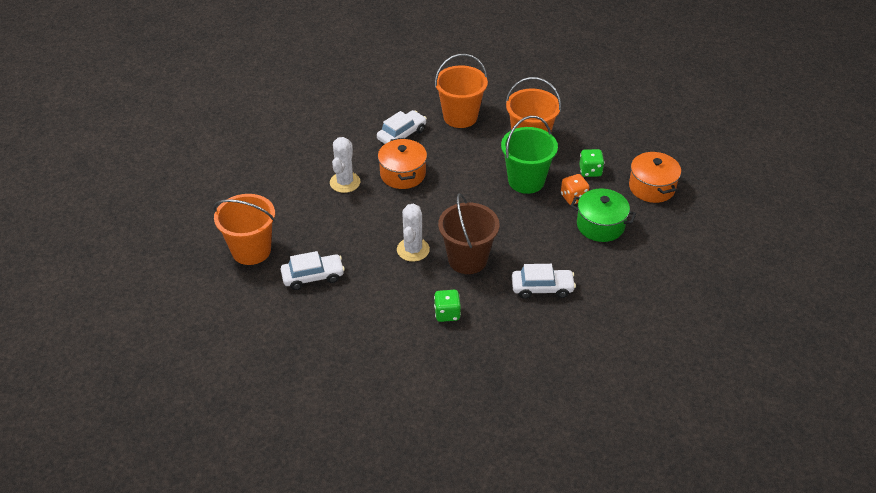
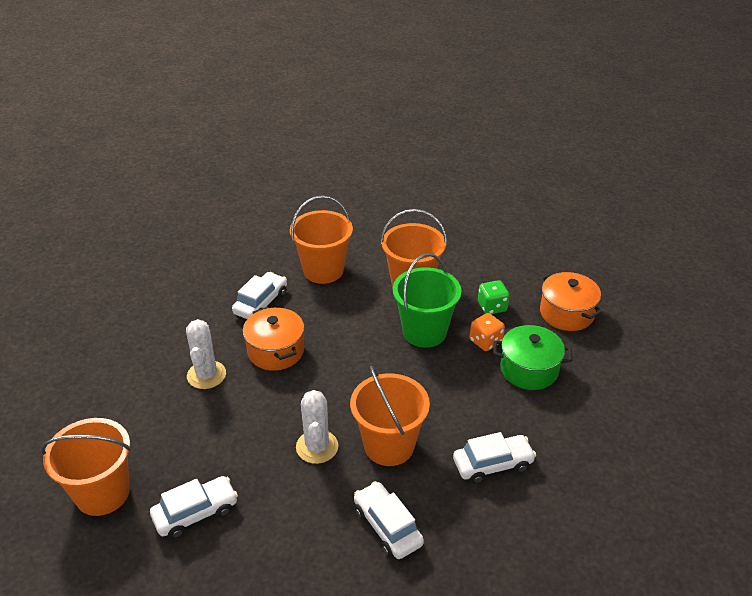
camera: 15 degrees left, 5 degrees down
green dice [434,290,461,322] -> white car [354,481,424,559]
brown bucket [438,193,499,274] -> orange bucket [350,365,430,466]

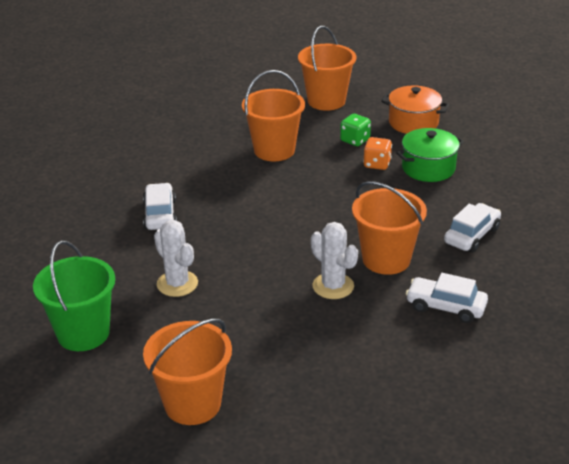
camera: 35 degrees left, 5 degrees down
white car [150,476,238,539] -> none
orange pot [243,307,304,371] -> none
orange bucket [290,195,353,284] -> orange bucket moved to [298,26,356,111]
green bucket [393,253,461,348] -> green bucket moved to [33,241,115,351]

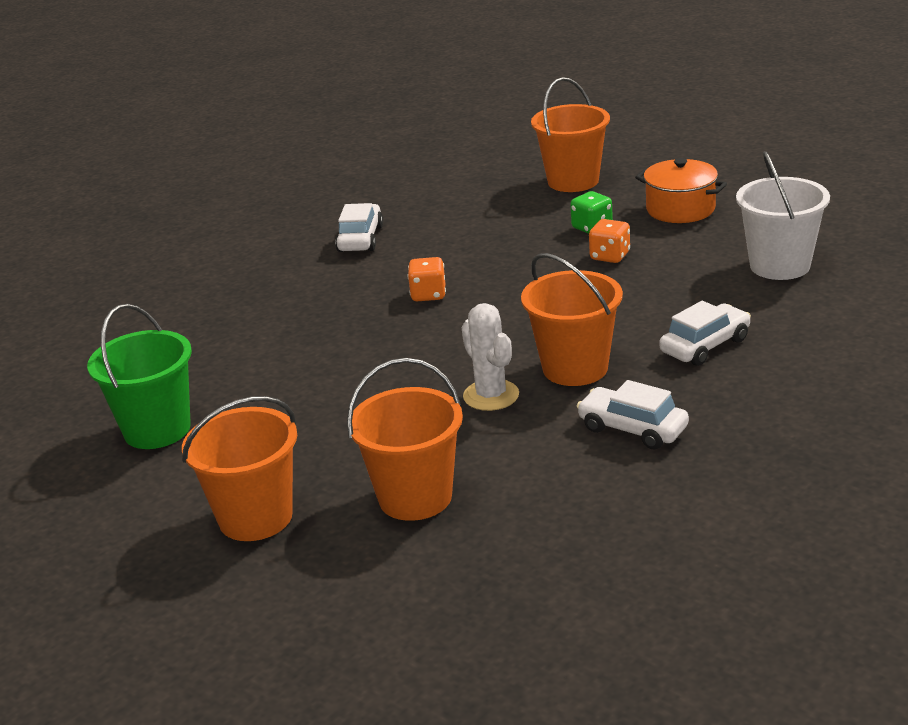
camera: 15 degrees right, 5 degrees down
white car [143,183,177,230] -> white car moved to [335,203,383,252]
white cactus [154,220,198,297] -> none
orange bucket [242,70,305,161] -> orange bucket moved to [347,358,463,521]
green pot [396,128,464,182] -> none
none -> orange dice [408,257,446,301]
none -> white bucket [736,151,830,280]

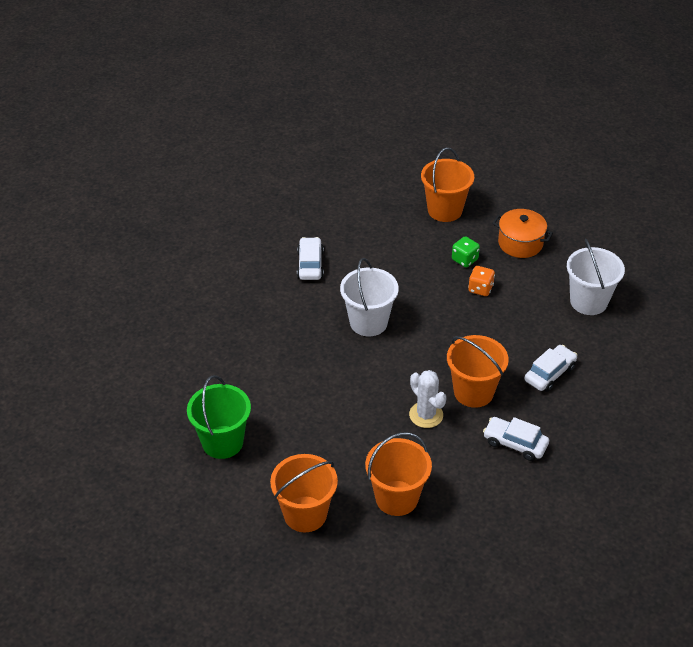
camera: 10 degrees left, 15 degrees up
orange dice [408,257,446,301] -> white bucket [340,258,399,336]

